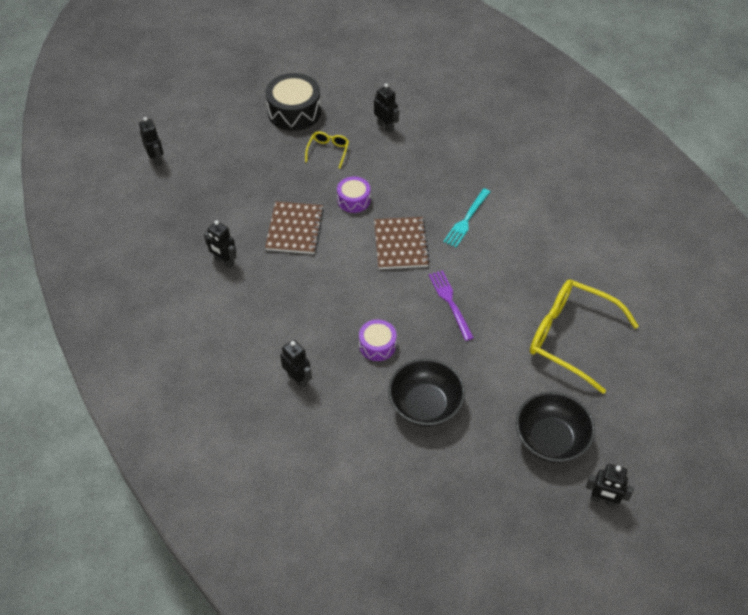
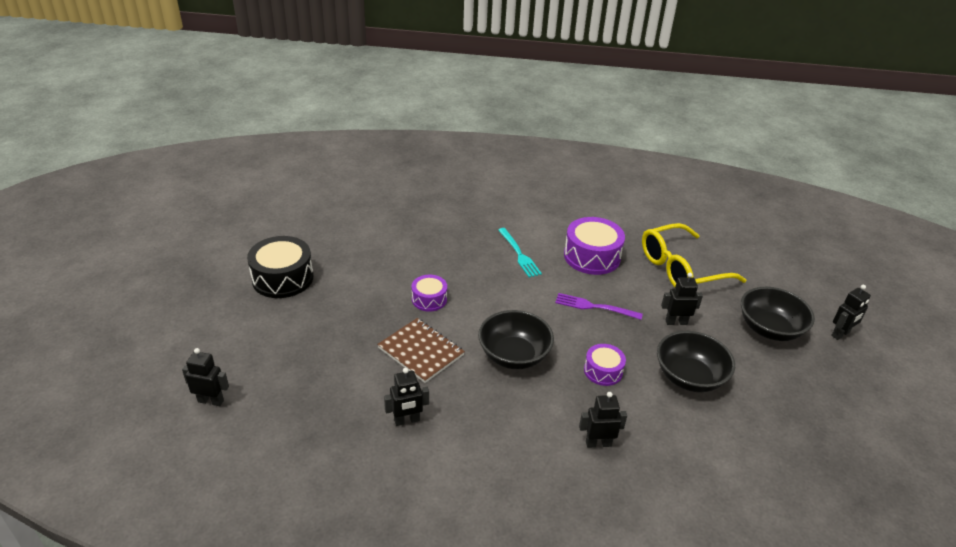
camera: 55 degrees left, 15 degrees down
yellow glasses [305,132,349,168] -> none
black robot [374,83,399,133] -> black robot moved to [661,273,703,325]
brown notebook [374,217,430,269] -> none
none -> black bowl [478,310,554,369]
none -> purple drum [564,217,625,275]

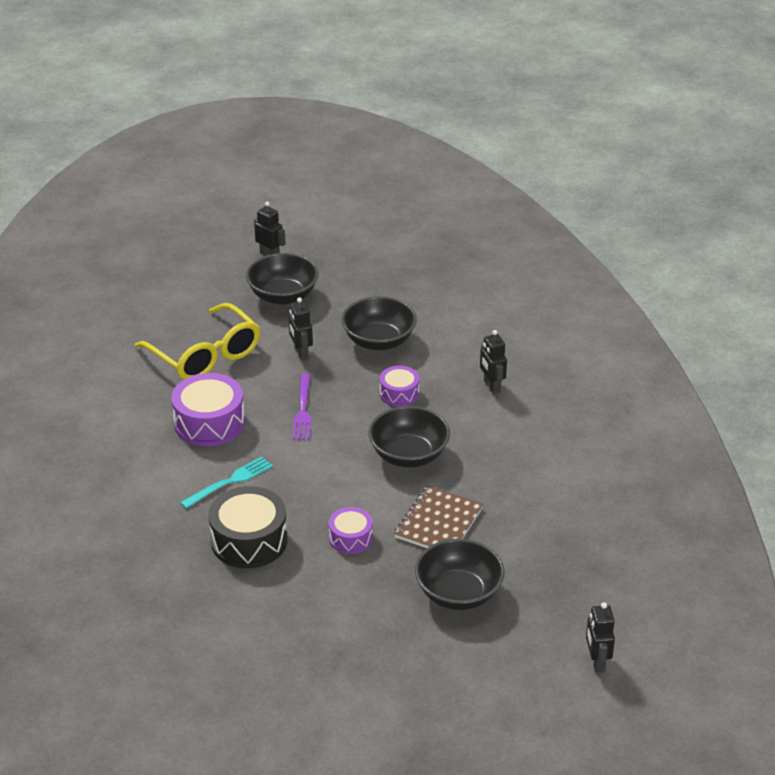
camera: 105 degrees left, 0 degrees up
black drum [247,236,313,298] -> black drum moved to [208,486,287,568]
black robot [384,368,429,426] -> none
none -> black bowl [415,539,504,610]

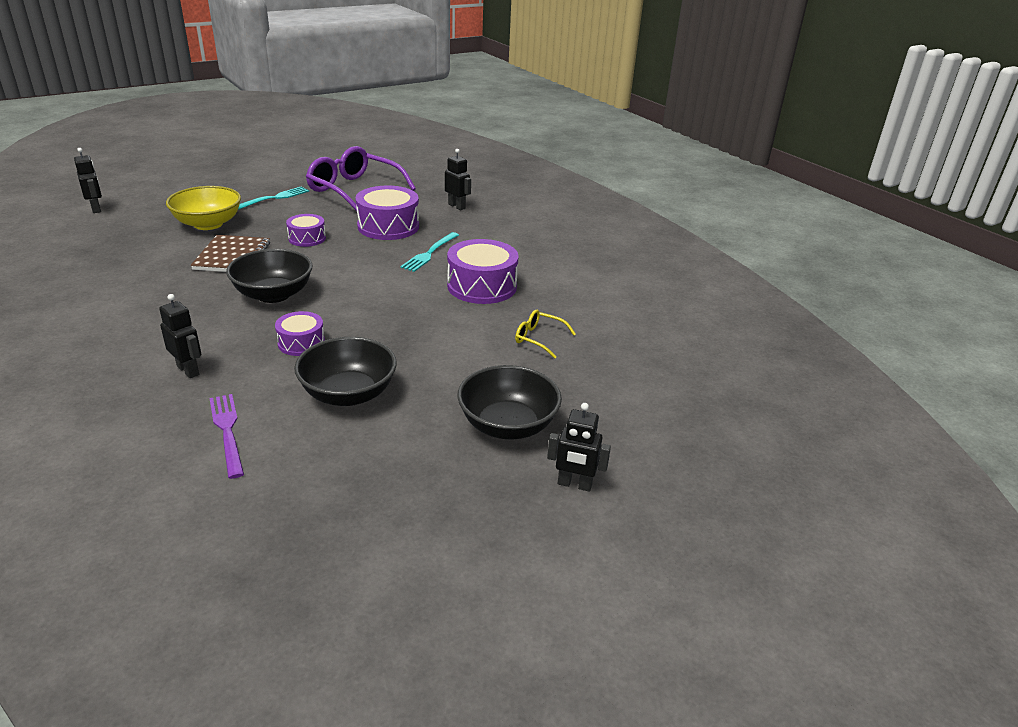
camera: 155 degrees right, 5 degrees down
yellow glasses [135,303,260,380] -> yellow glasses [515,310,576,359], size x0.46
black drum [208,486,287,568] -> purple drum [355,185,419,240]
black robot [289,297,313,361] -> black robot moved to [445,149,471,210]
purple fork [293,374,311,440] -> purple fork moved to [209,394,244,479]
black bowl [415,539,504,610] -> yellow bowl [166,186,241,230]
none -> turquoise fork [238,186,309,210]
none -> purple glasses [306,146,416,211]

